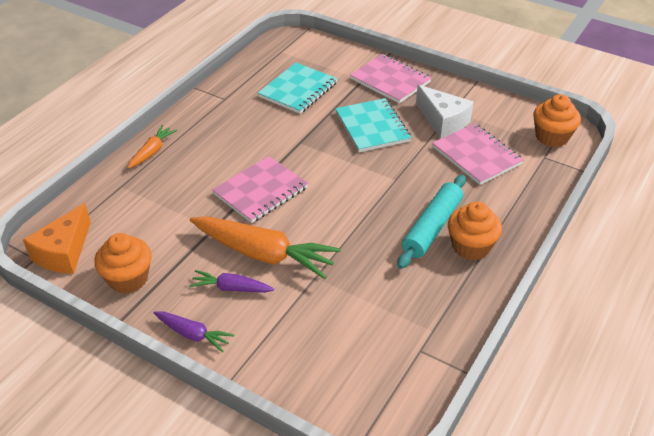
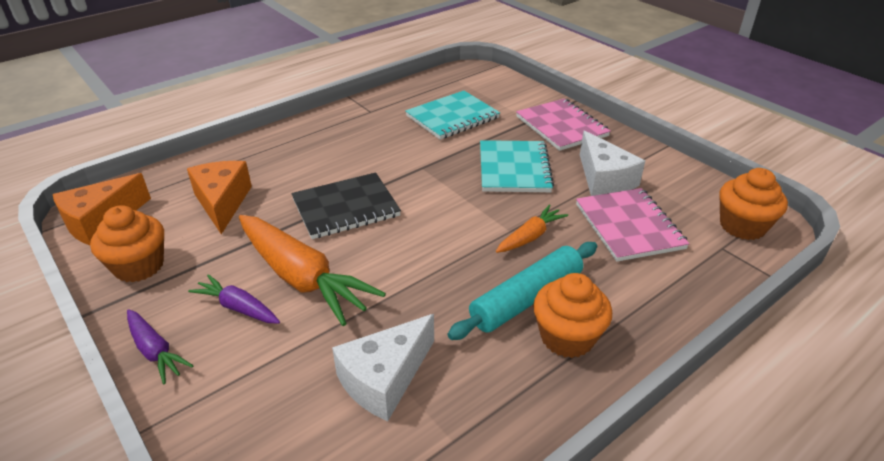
camera: 20 degrees right, 5 degrees down
orange carrot [127,125,177,169] -> orange carrot moved to [496,205,568,253]
pink notebook [212,156,308,223] -> black notebook [291,172,401,239]
none -> orange cheese [187,161,252,234]
none -> white cheese [332,314,434,421]

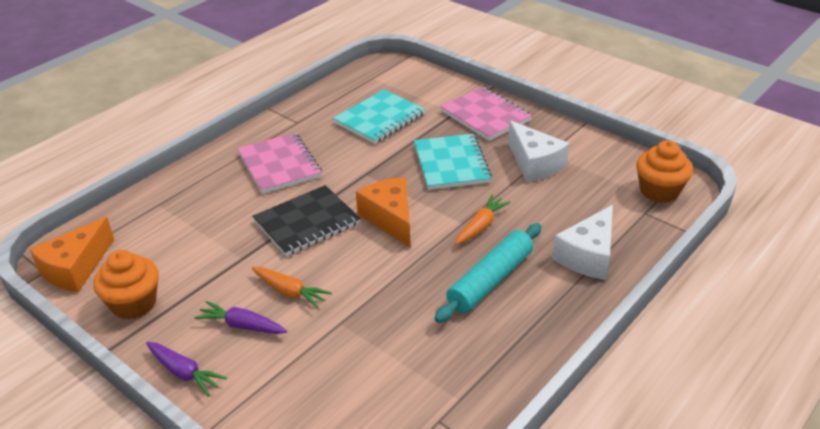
camera: 10 degrees left, 0 degrees up
orange cheese [187,161,252,234] -> orange cheese moved to [356,177,410,247]
orange carrot [239,215,386,326] -> orange carrot [252,267,332,309], size x0.51
white cheese [332,314,434,421] -> white cheese moved to [552,205,613,280]
orange cupcake [533,273,612,358] -> none
pink notebook [576,188,690,262] -> pink notebook moved to [237,133,322,194]

